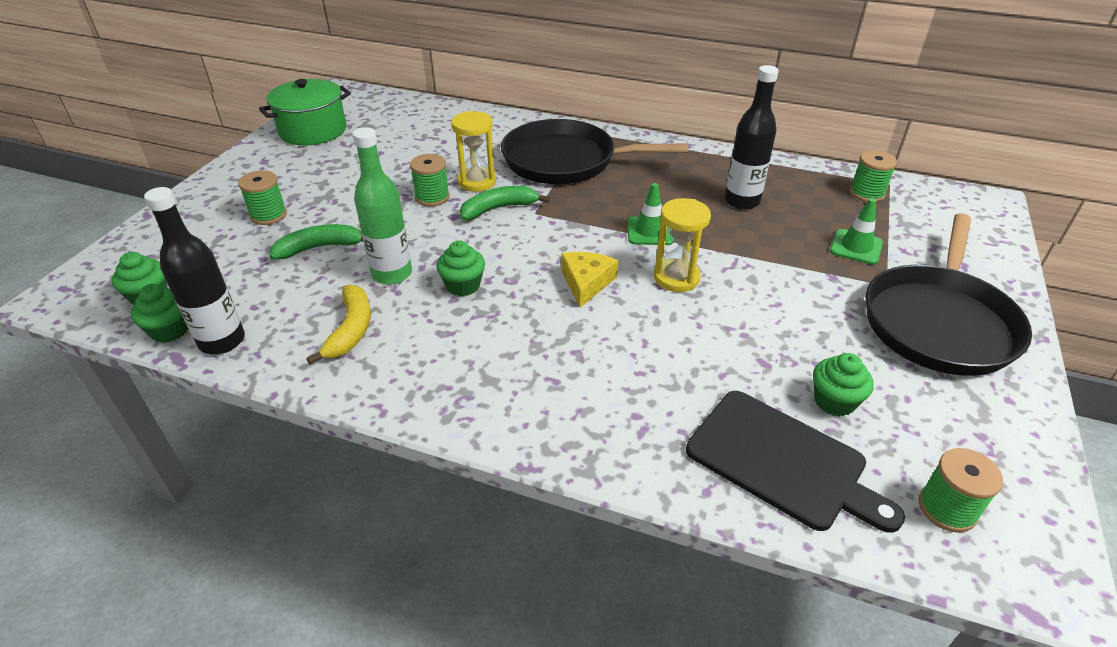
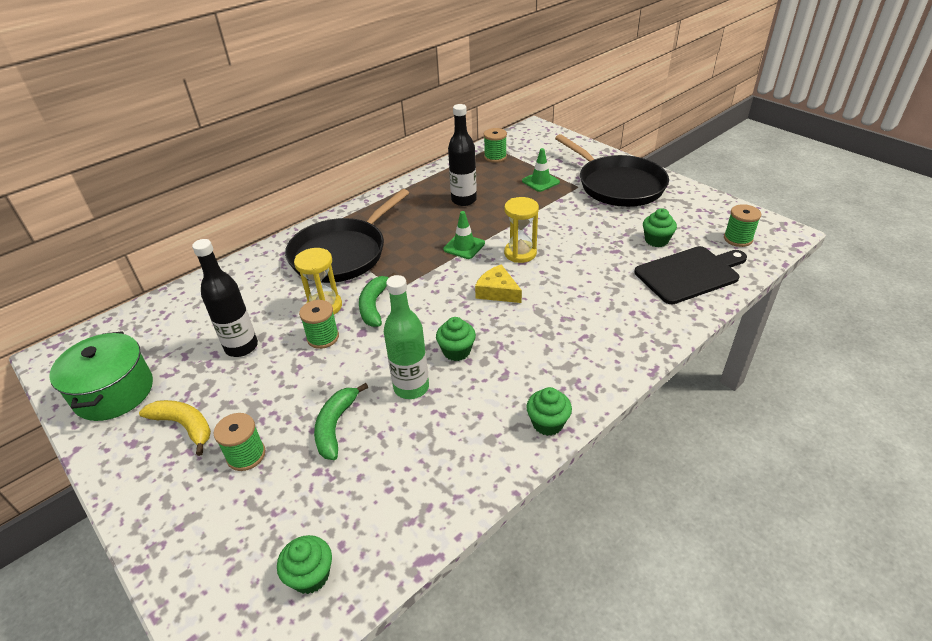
camera: 60 degrees left, 0 degrees up
green cupcake [131,284,189,343] -> green cupcake moved to [526,387,572,436]
black bottle [144,187,245,354] -> black bottle moved to [192,239,258,357]
yellow banana [306,284,371,365] -> yellow banana moved to [139,400,211,456]

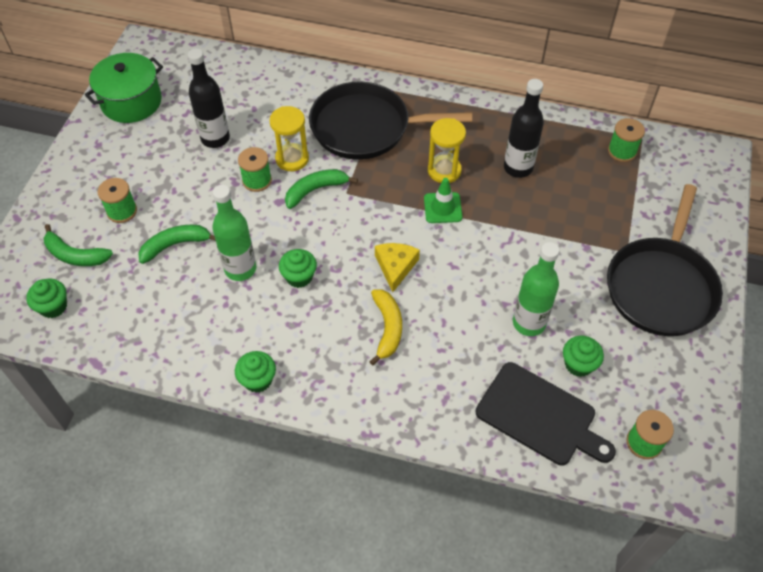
camera: 55 degrees right, 15 degrees up
yellow banana [139,400,211,456] -> yellow banana moved to [369,289,402,365]
yellow hourglass [504,197,539,263] -> yellow hourglass moved to [428,118,466,183]
green traffic cone [522,148,560,192] -> none
none -> green banana [44,224,113,266]
none -> green bottle [513,242,559,336]

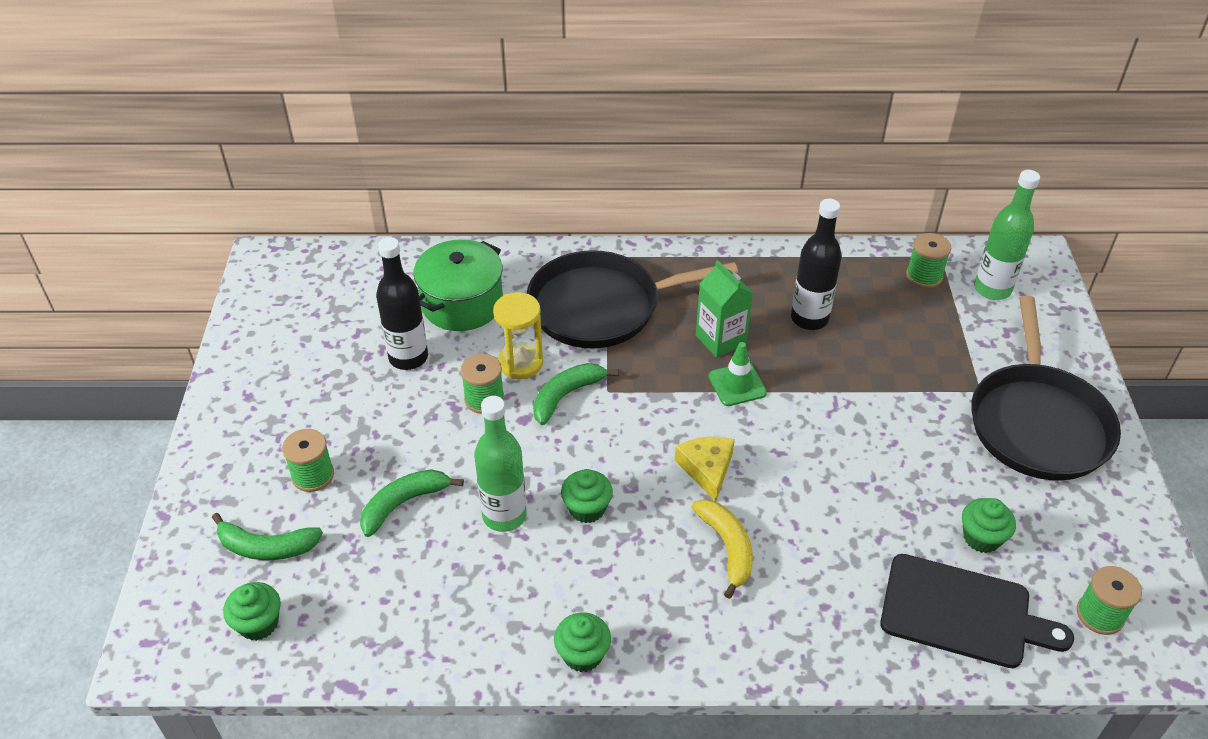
camera: 15 degrees left, 10 degrees down
green pot [85,53,163,123] -> green pot moved to [414,239,503,331]
yellow hourglass [428,118,466,183] -> green carton [696,260,753,358]
green bottle [513,242,559,336] -> green bottle moved to [974,170,1040,300]

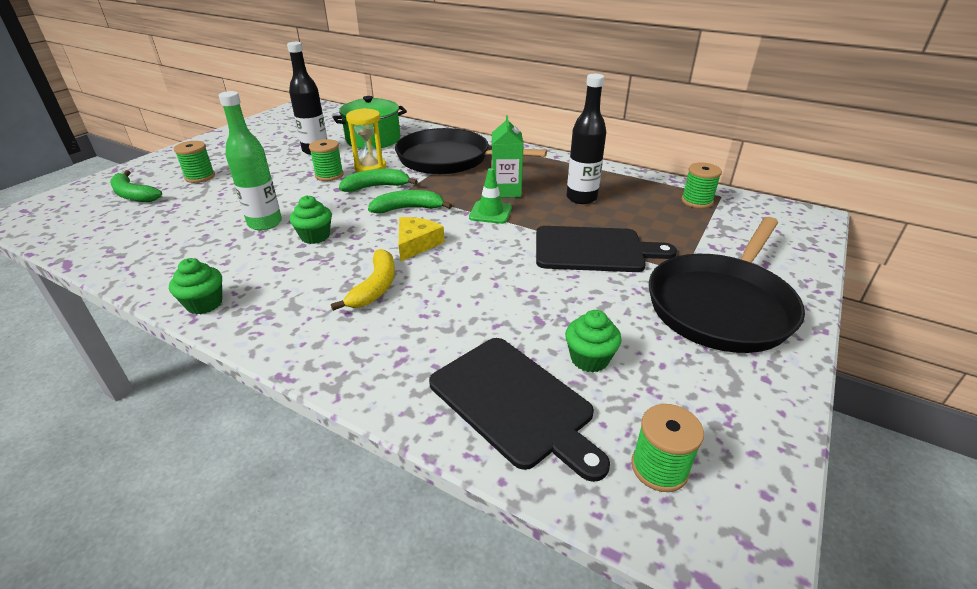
camera: 30 degrees right, 10 degrees down
green cupcake [223,582,281,641] -> none
green banana [360,469,464,537] -> green banana moved to [368,190,452,213]
green bottle [974,170,1040,300] -> none
none -> black cutting board [536,226,677,272]

